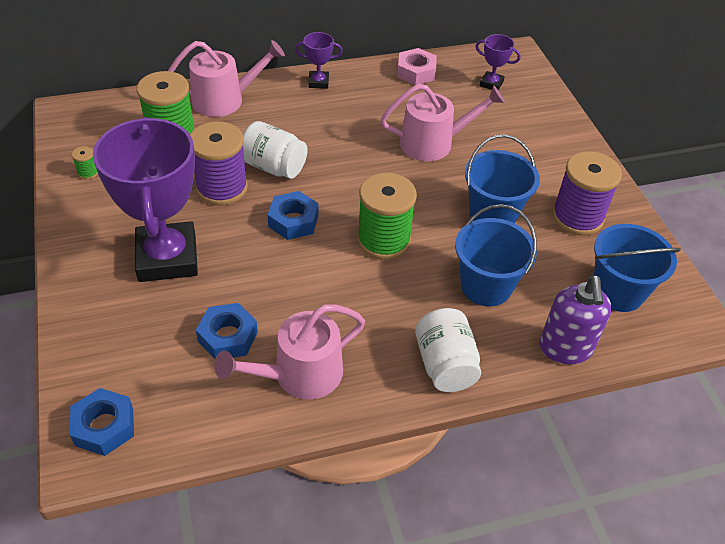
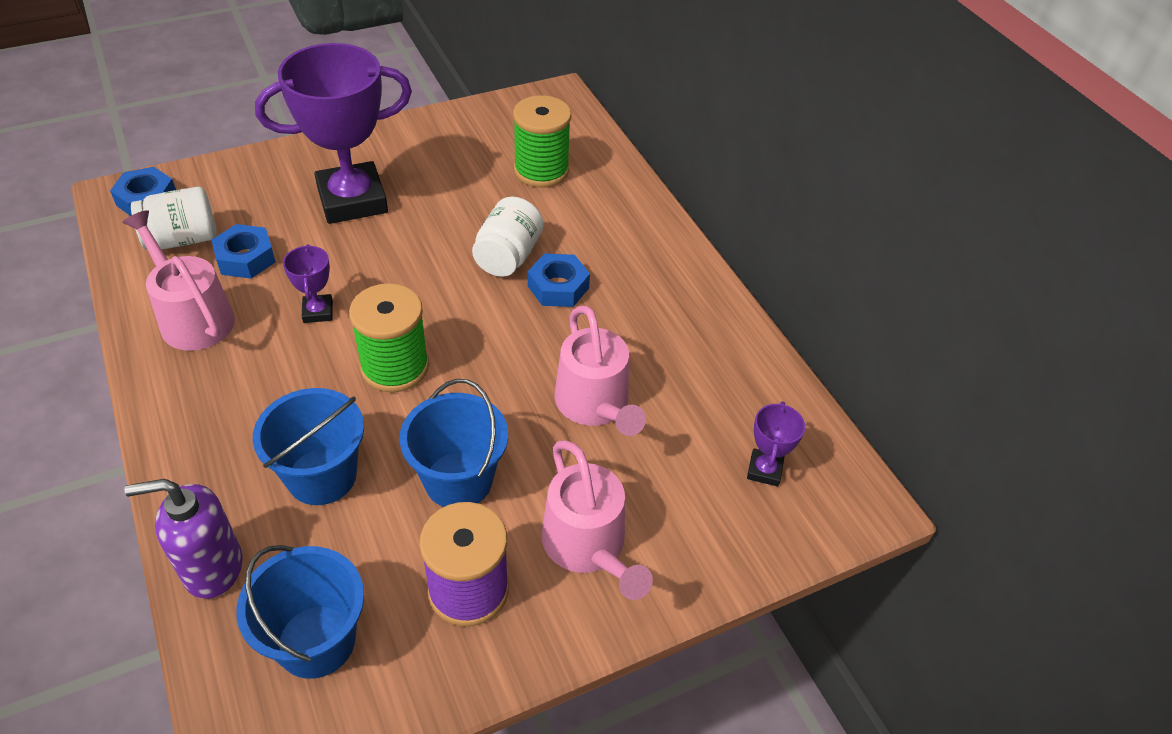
camera: 80 degrees right, 0 degrees up
green spool [72,146,98,180] -> none
pink watering can [168,40,285,117] -> pink watering can moved to [542,440,653,600]
purple spool [190,121,248,206] -> none
blue nut [267,191,319,240] -> blue nut moved to [528,254,590,307]
purple trophy [295,32,343,89] -> purple trophy moved to [283,244,333,323]
pink nut [397,48,437,85] -> none
white jar [415,308,481,392] -> white jar moved to [131,187,217,249]

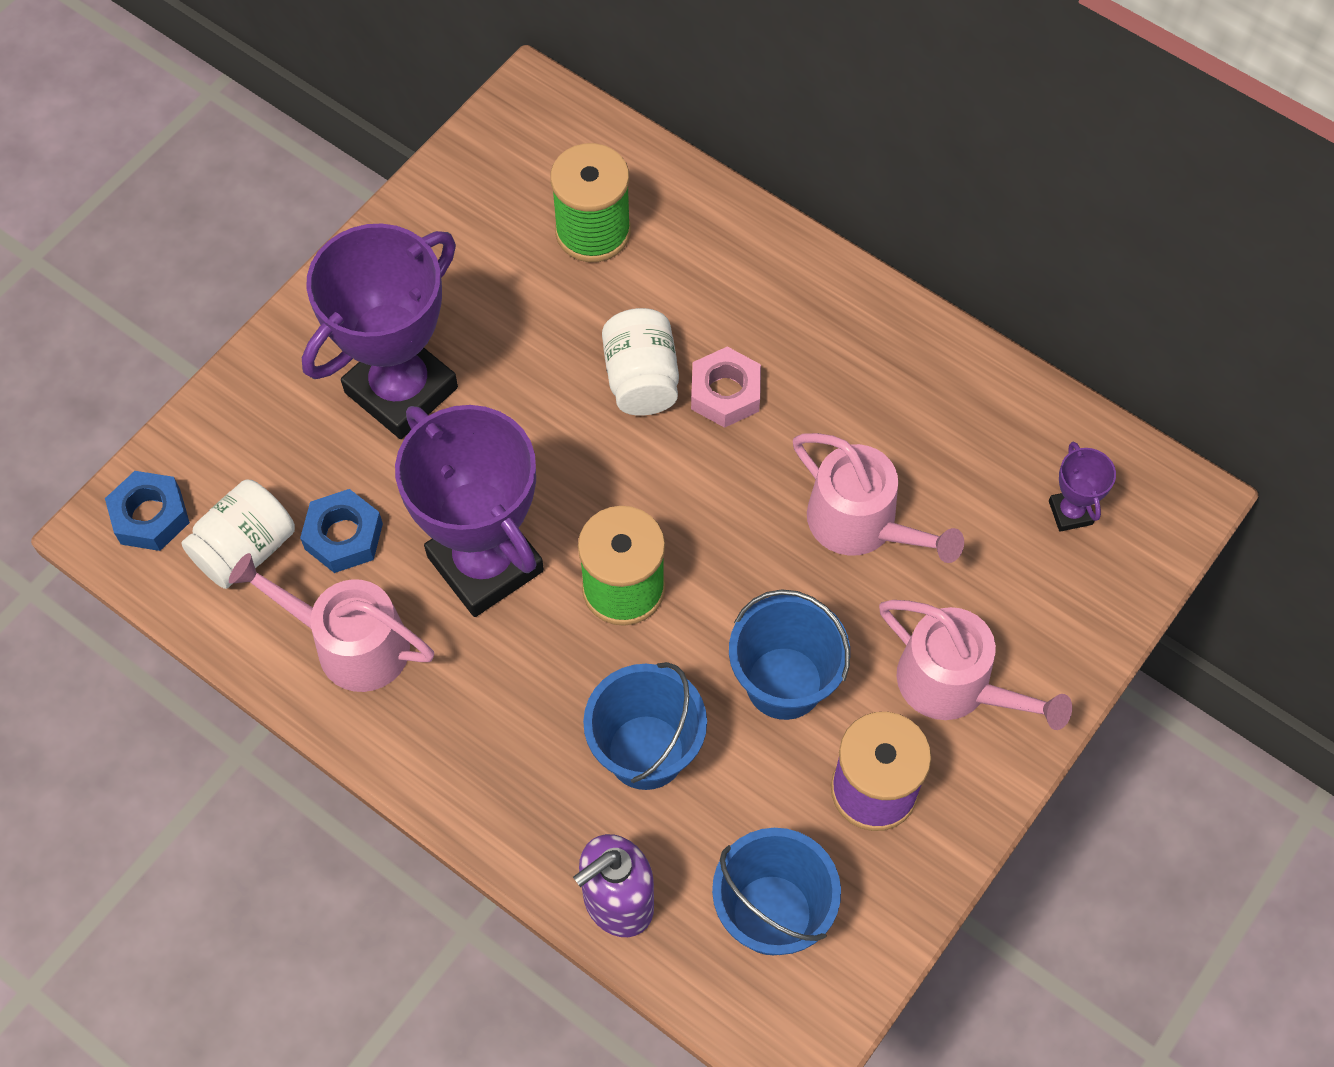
camera: 25 degrees left, 15 degrees up
purple trophy [283,244,333,323] -> purple trophy [395,405,544,617], size x2.35
blue nut [528,254,590,307] -> pink nut [691,347,761,428]

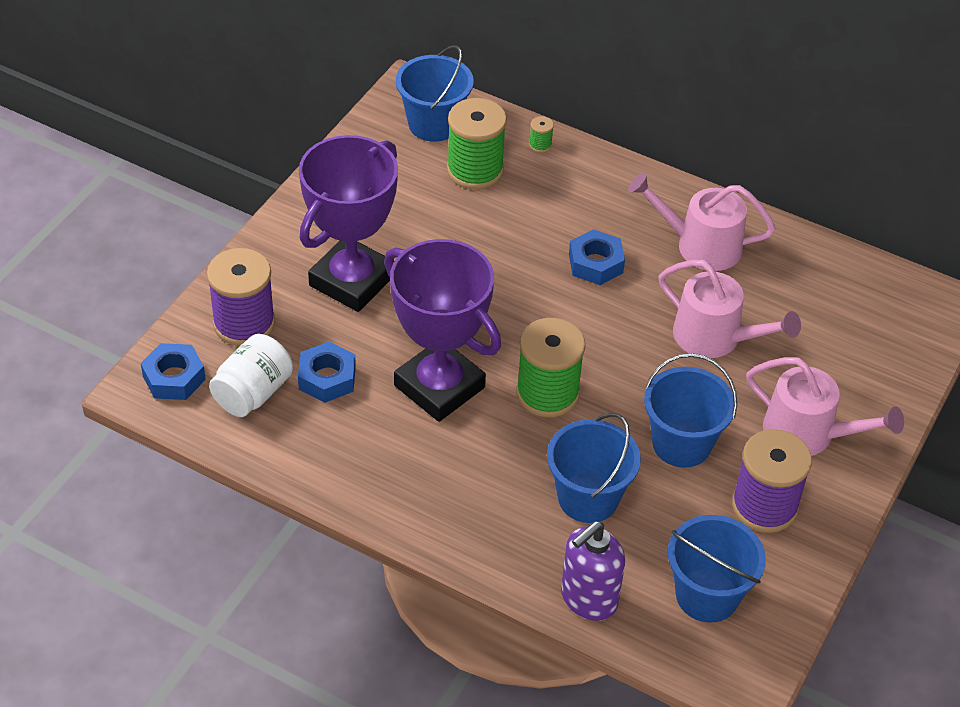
camera: 10 degrees left, 15 degrees down
pink watering can [229,553,434,692] -> pink watering can moved to [628,173,776,271]
white jar [602,308,679,416] -> none
pink nut [691,347,761,428] -> blue nut [569,229,625,285]
purple trophy [1049,442,1116,532] -> none
none -> purple spool [207,248,275,346]
none -> blue bucket [396,45,474,142]
none -> green spool [529,116,554,153]

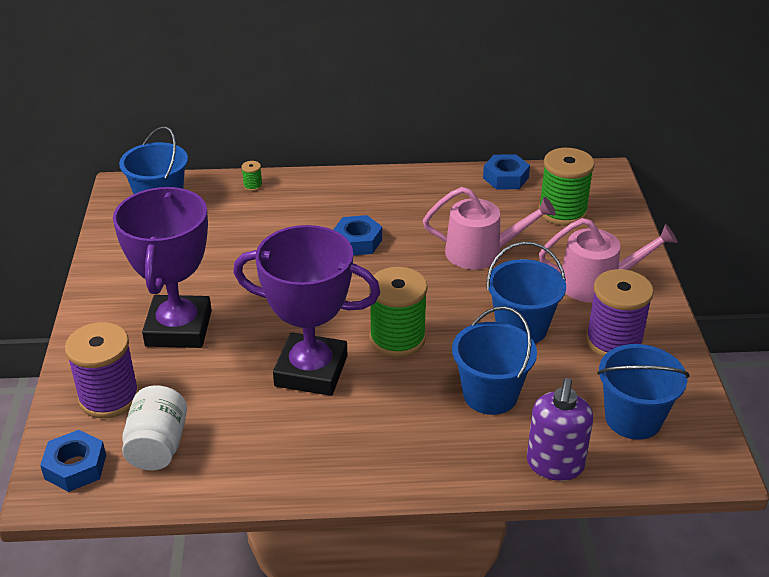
camera: 30 degrees left, 10 degrees down
blue nut [298,341,356,403] -> blue nut moved to [483,155,530,189]
green spool [447,98,507,189] -> green spool moved to [539,148,595,226]
pink watering can [628,173,776,271] -> none

